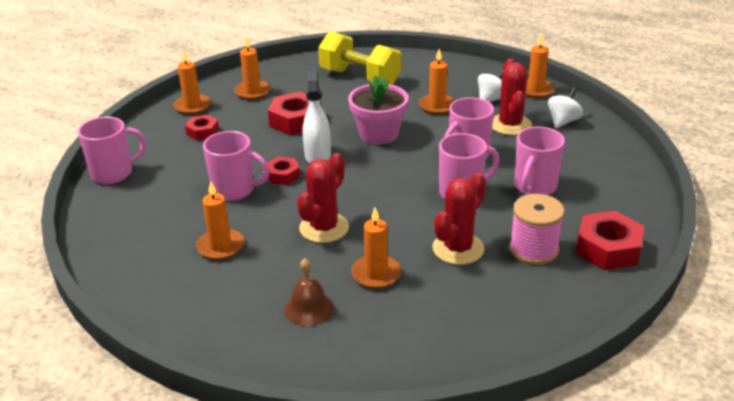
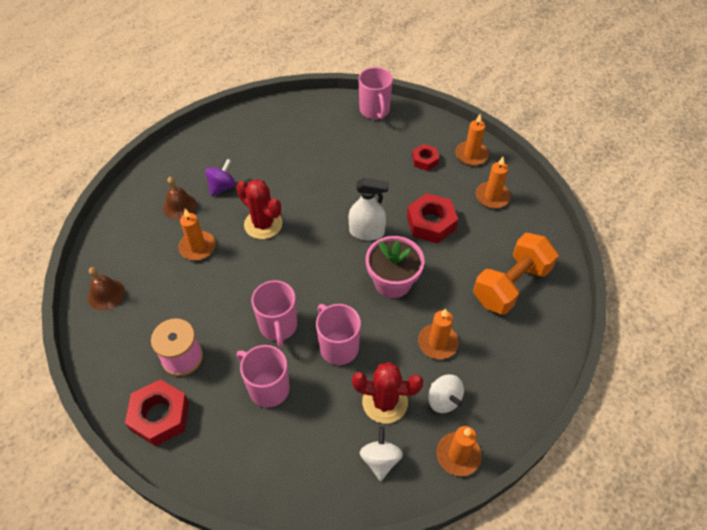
camera: 100 degrees right, 20 degrees up
orange candle [196,181,244,260] -> none
pink mug [203,131,269,201] -> none
red nut [267,157,300,185] -> none
yellow dumbbell [318,31,401,85] -> orange dumbbell [473,233,558,315]
red cactus [432,173,486,265] -> none
white spinning top [548,87,583,128] -> white spinning top turned 135 degrees counterclockwise [359,427,403,481]
none -> brown bell [88,267,125,310]
none -> purple spinning top [205,159,236,197]

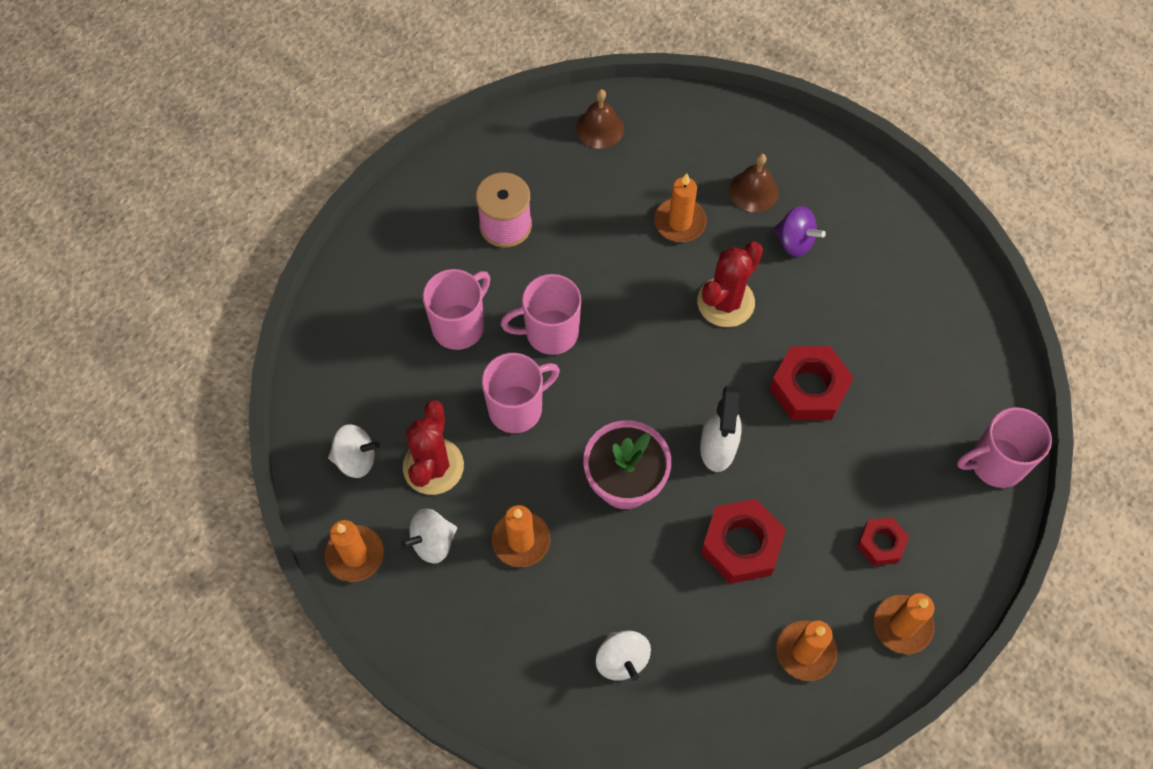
camera: 90 degrees right, 10 degrees up
red nut [125,379,189,446] -> red nut moved to [770,346,854,420]
orange dumbbell [473,233,558,315] -> white spinning top [596,631,651,681]

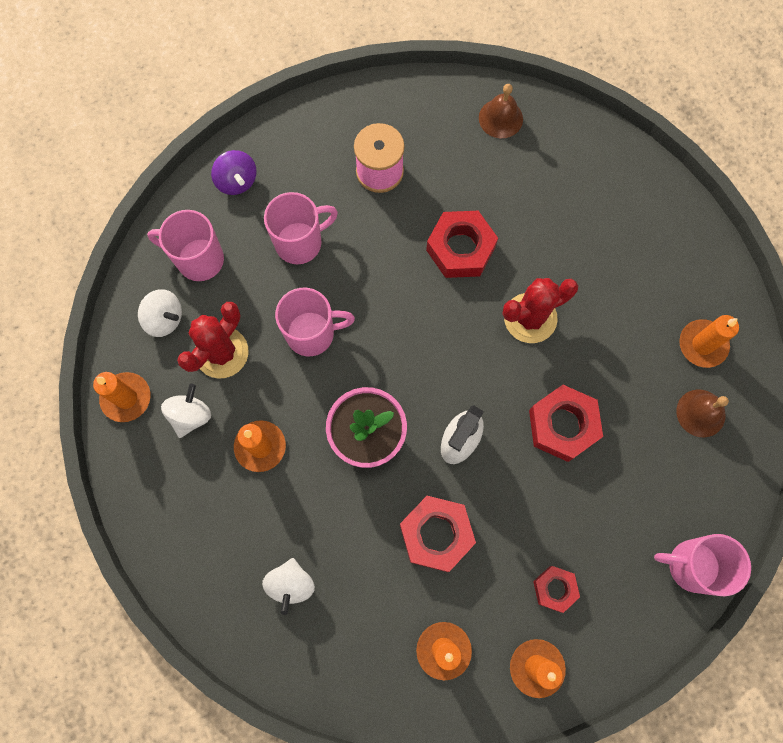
camera: 25 degrees right, 10 degrees up
white spinning top [401,508,457,563] -> white spinning top turned 120 degrees clockwise [161,384,211,438]
pink mug [501,274,581,355] -> pink mug moved to [147,210,224,281]
orange candle [654,173,707,242] -> orange candle moved to [679,315,739,368]
brown bell [729,154,779,212] -> brown bell moved to [676,390,729,437]
purple spinning top [773,206,826,257] -> purple spinning top moved to [211,150,257,195]
none -> red nut [426,211,498,278]

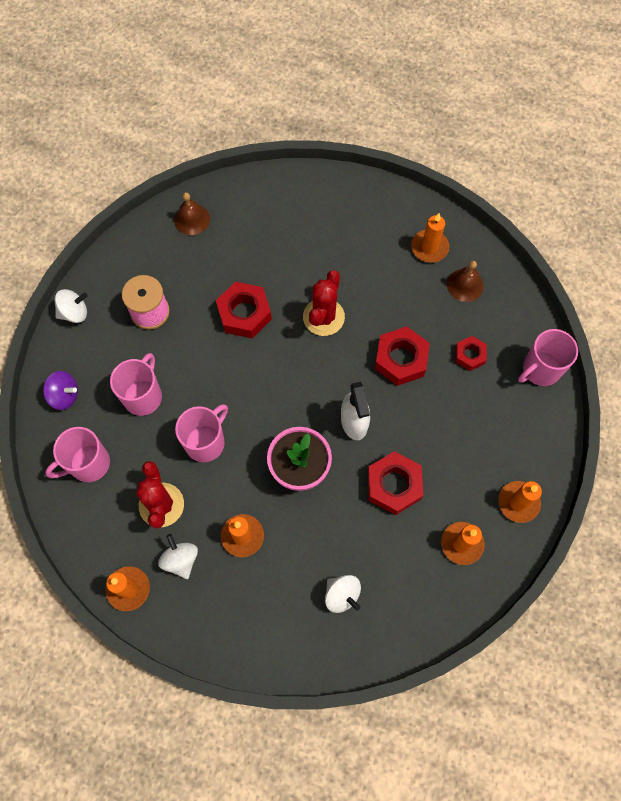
camera: 45 degrees left, 5 degrees down
white spinning top [138,289,182,337] -> white spinning top moved to [54,289,88,323]
red nut [533,566,580,613] -> red nut moved to [455,336,487,371]

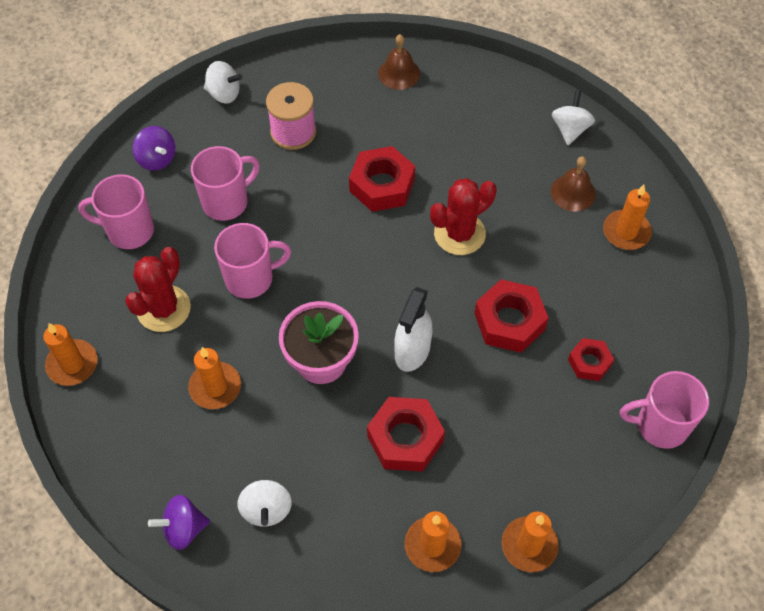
camera: 35 degrees right, 10 degrees down
white spinning top [158,534,198,579] -> white spinning top moved to [552,91,595,145]
brown bell [447,261,484,302] -> brown bell moved to [551,156,596,212]
none -> purple spinning top [148,495,210,550]

